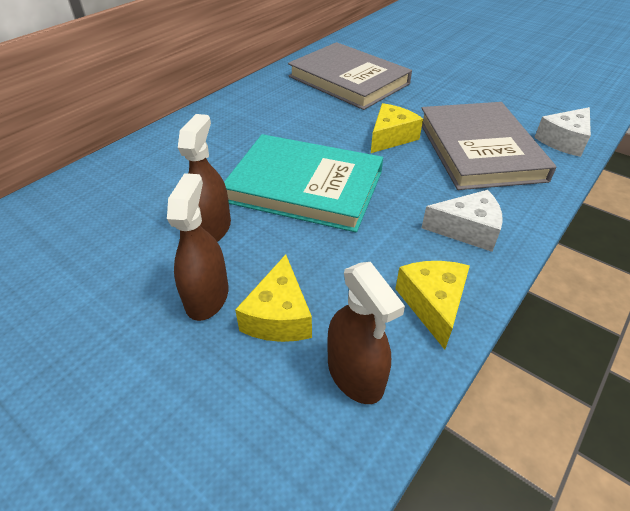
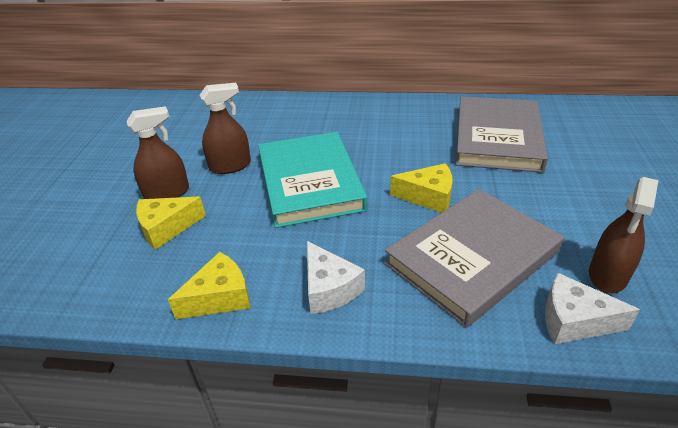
camera: 60 degrees right, 5 degrees down
brown spray bottle [327,262,405,404] -> brown spray bottle moved to [589,177,659,293]

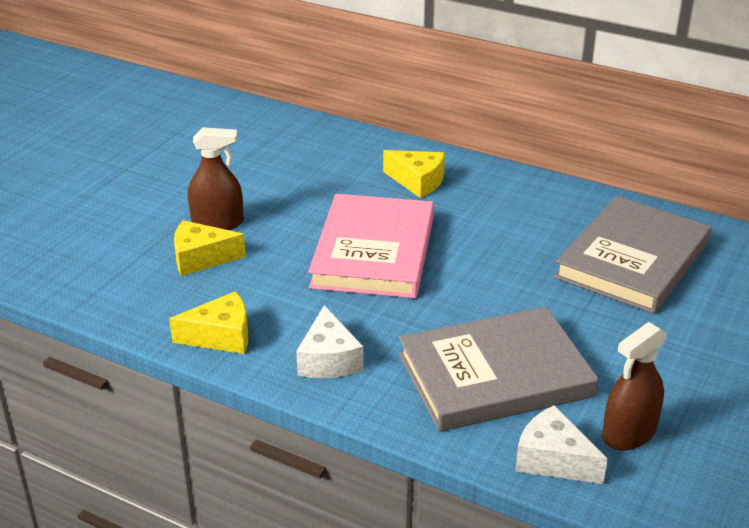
camera: 20 degrees right, 5 degrees down
brown spray bottle [200,83,251,174] -> none
turquoise book [258,132,367,228] -> pink book [308,194,434,298]
yellow cheese [390,163,453,213] -> yellow cheese moved to [383,150,445,198]

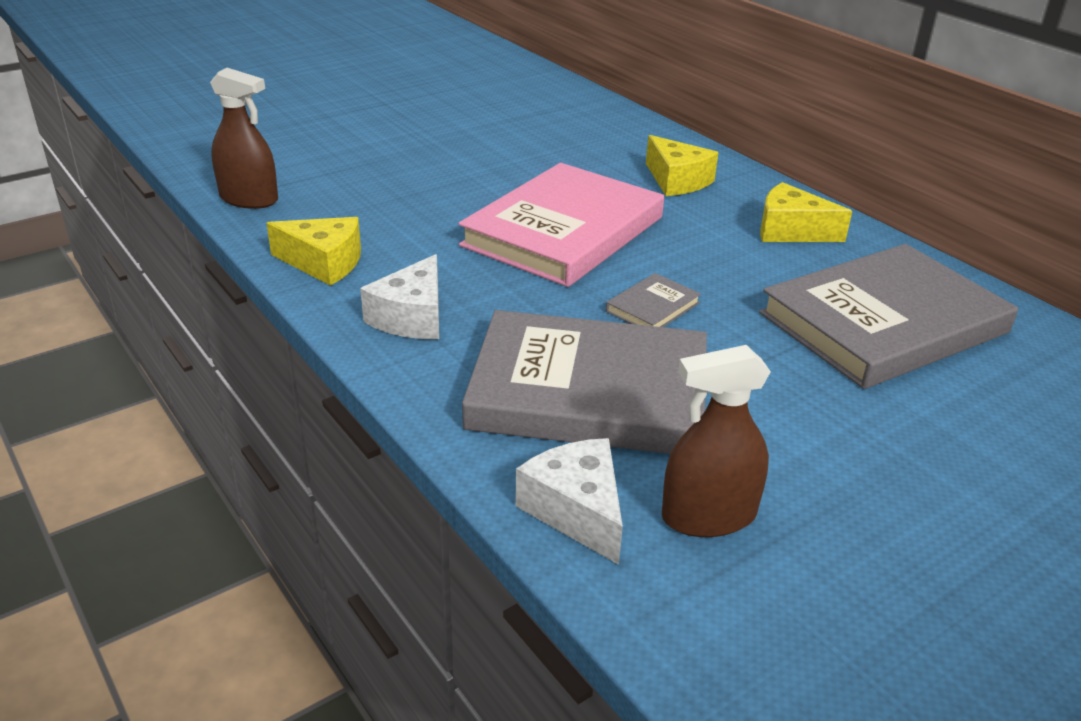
camera: 25 degrees right, 0 degrees up
yellow cheese [174,220,246,276] -> yellow cheese moved to [760,182,852,242]
brown spray bottle [188,127,243,230] -> brown spray bottle moved to [210,68,278,209]
none -> grey book [606,273,701,327]

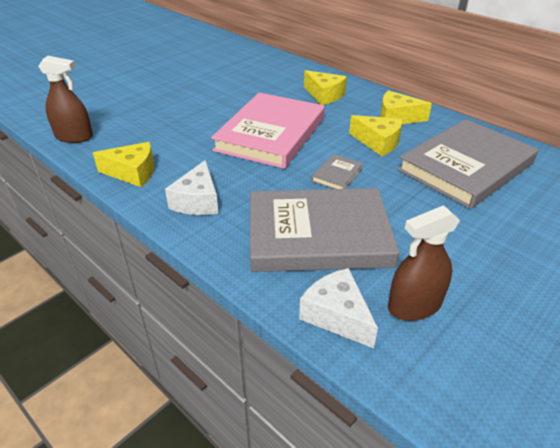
camera: 10 degrees left, 5 degrees up
none -> yellow cheese [349,115,403,156]

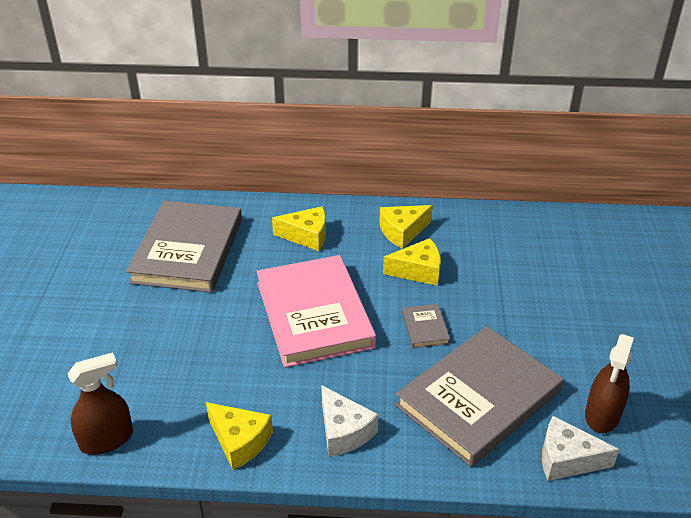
camera: 40 degrees left, 0 degrees up
yellow cheese [93,142,154,187] -> yellow cheese turned 75 degrees clockwise [206,402,273,470]
grey book [397,119,538,209] -> grey book moved to [126,201,242,293]

